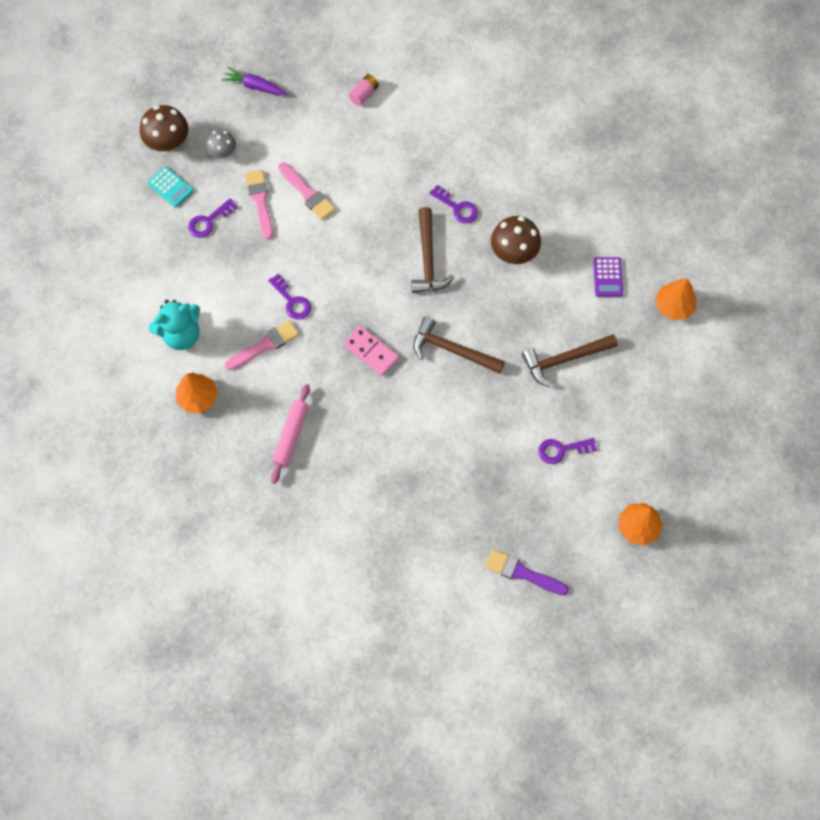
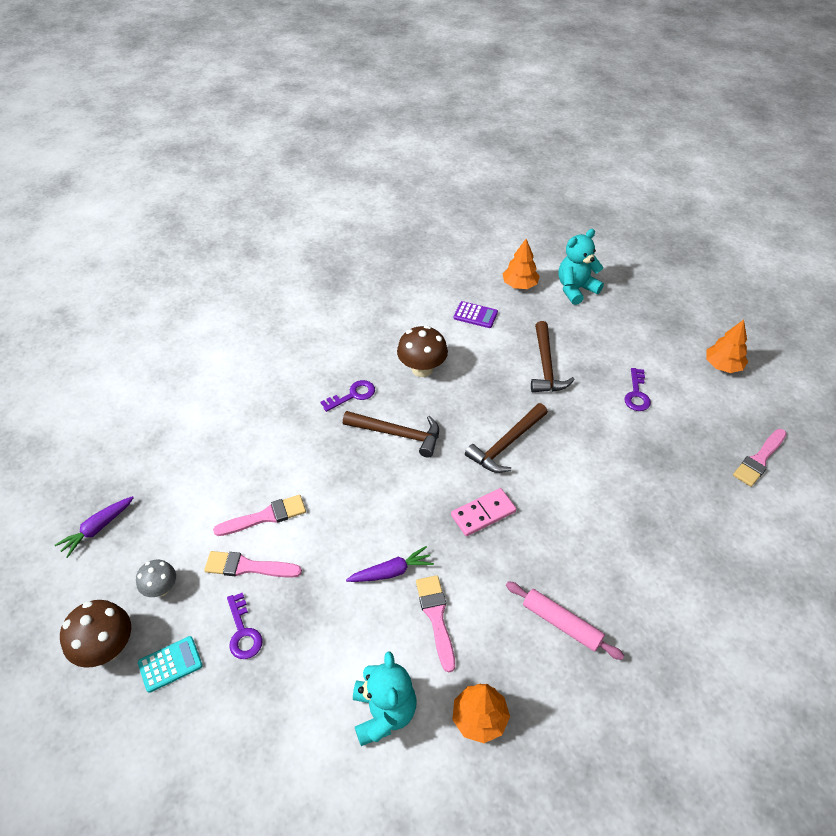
camera: 70 degrees left, 20 degrees down
purple key [268,274,311,320] -> purple carrot [346,546,434,582]
pink battery [349,74,379,106] -> none
purple brush [485,549,569,595] -> pink brush [733,429,787,487]
none -> turquoise teddy bear [558,229,604,305]

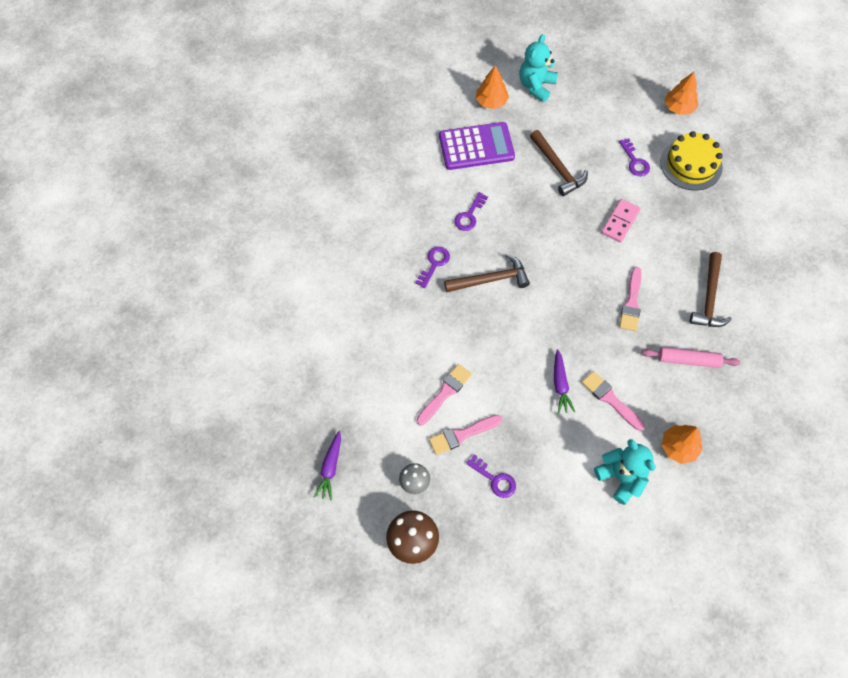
camera: 30 degrees left, 15 degrees up
turquoise calculator [138,636,203,693] -> none
purple carrot [346,546,434,582] -> purple carrot turned 135 degrees clockwise [554,349,575,414]
brown mushroom [397,325,448,377] -> purple key [454,192,488,231]
pink domino [451,488,516,536] -> pink domino moved to [601,199,641,243]
purple calculator [454,301,498,328] -> purple calculator [439,122,515,170], size x1.98
brown hammer [465,403,548,473] -> brown hammer moved to [690,252,732,327]
pink brush [733,429,787,487] -> pink brush moved to [619,267,642,331]
none -> yellow cake [660,131,723,191]

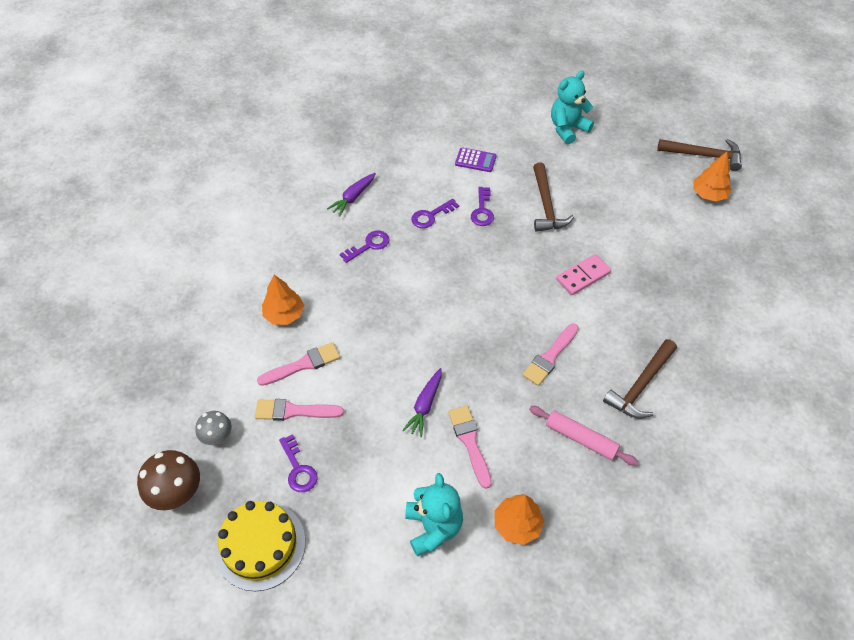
camera: 25 degrees right, 10 degrees down
purple carrot [314,431,341,501] -> purple carrot moved to [327,173,376,216]
purple calculator [439,122,515,170] -> purple calculator [455,147,497,172], size x0.51
brown hammer [444,254,530,292] -> brown hammer moved to [657,139,742,171]
orange tree [476,65,509,109] -> orange tree moved to [262,275,304,325]
purple key [619,138,650,176] -> purple key moved to [471,187,494,226]
yellow cake [660,131,723,191] -> yellow cake moved to [215,501,306,591]

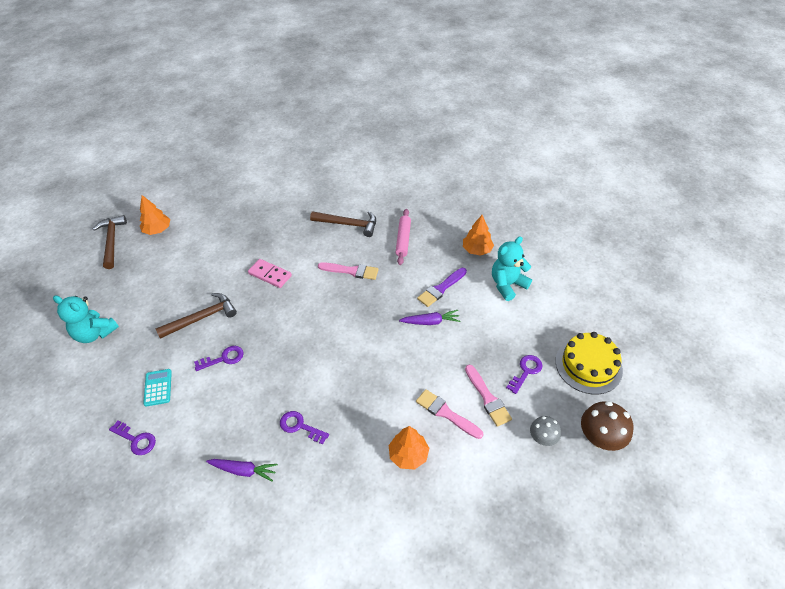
camera: 115 degrees left, 5 degrees down
purple key [411,199,459,228] -> purple key moved to [109,420,156,455]
pink brush [448,405,492,489] -> purple brush [417,268,467,307]
purple calculator [455,147,497,172] -> turquoise calculator [143,369,172,407]

